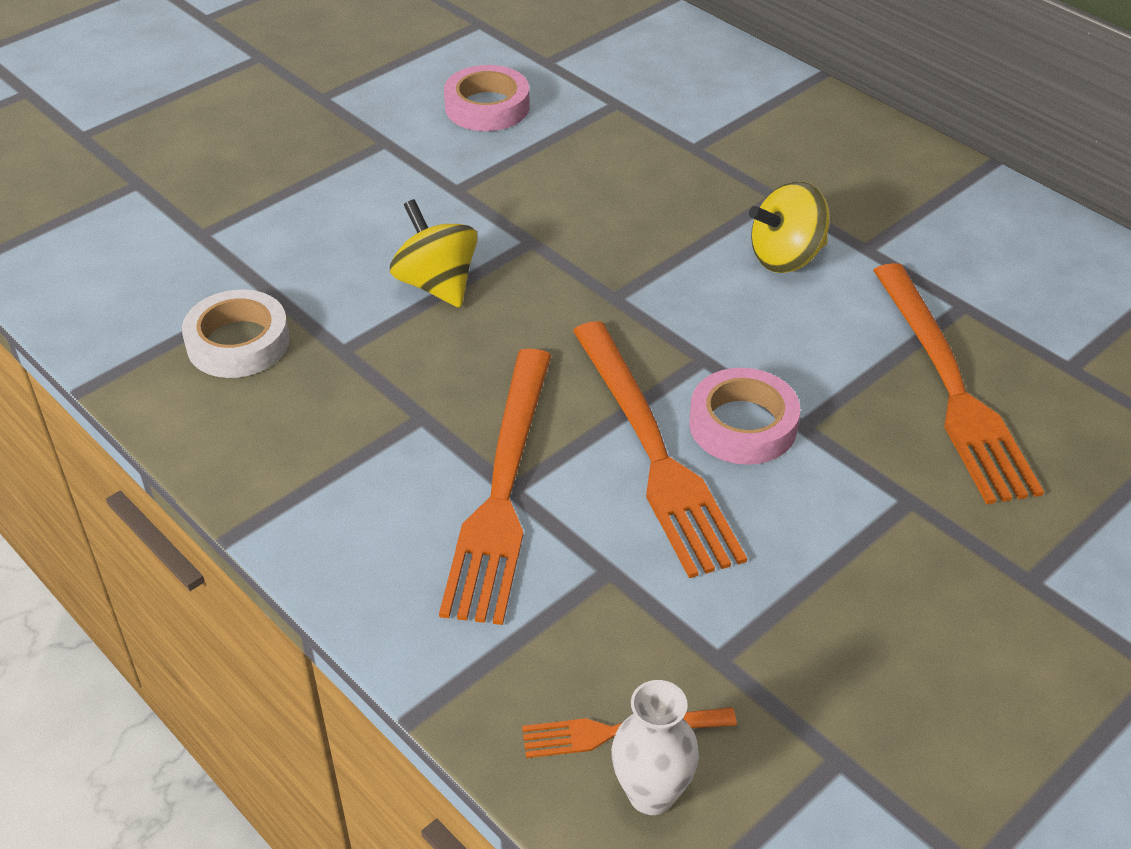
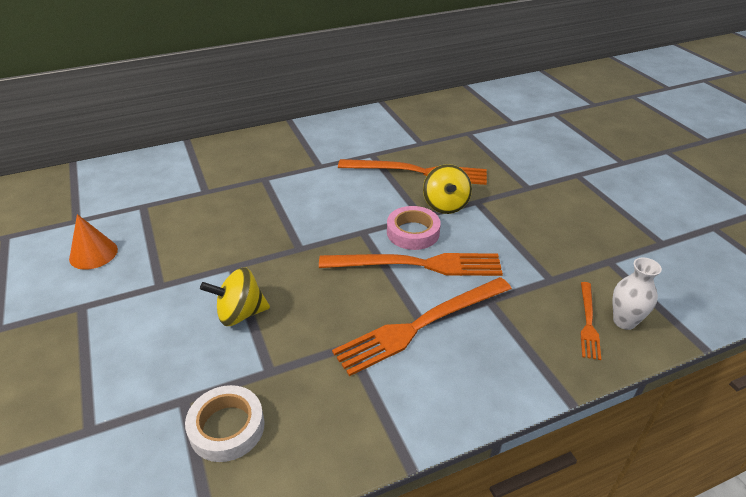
camera: 70 degrees left, 5 degrees down
orange fork [439,349,551,625] -> orange fork turned 120 degrees clockwise [332,277,512,376]
pink tape [444,65,530,131] -> orange cone [69,214,118,270]
yellow spinning top [749,181,830,273] -> yellow spinning top moved to [423,164,472,214]

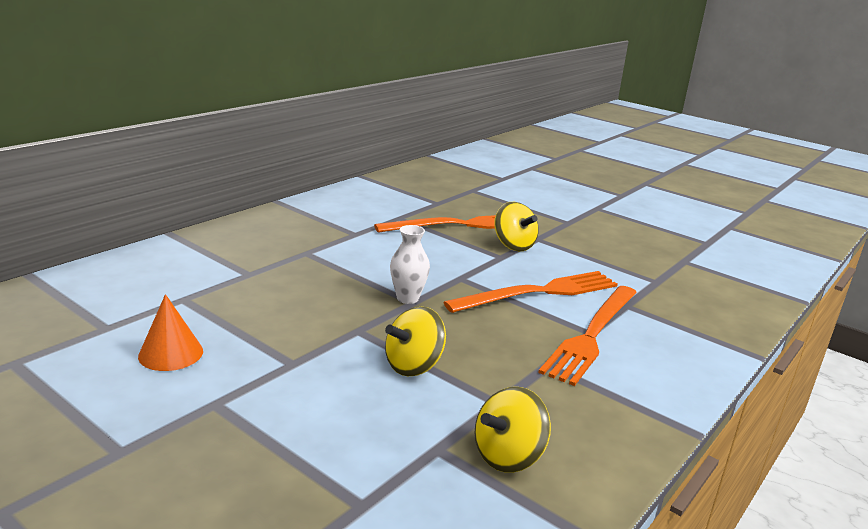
camera: 30 degrees left, 15 degrees down
white tape [185,385,265,462] -> yellow spinning top [475,387,551,473]
pink tape [387,206,441,250] -> none
orange fork [581,282,601,360] -> none
white vase [613,258,662,330] -> white vase moved to [390,225,430,304]

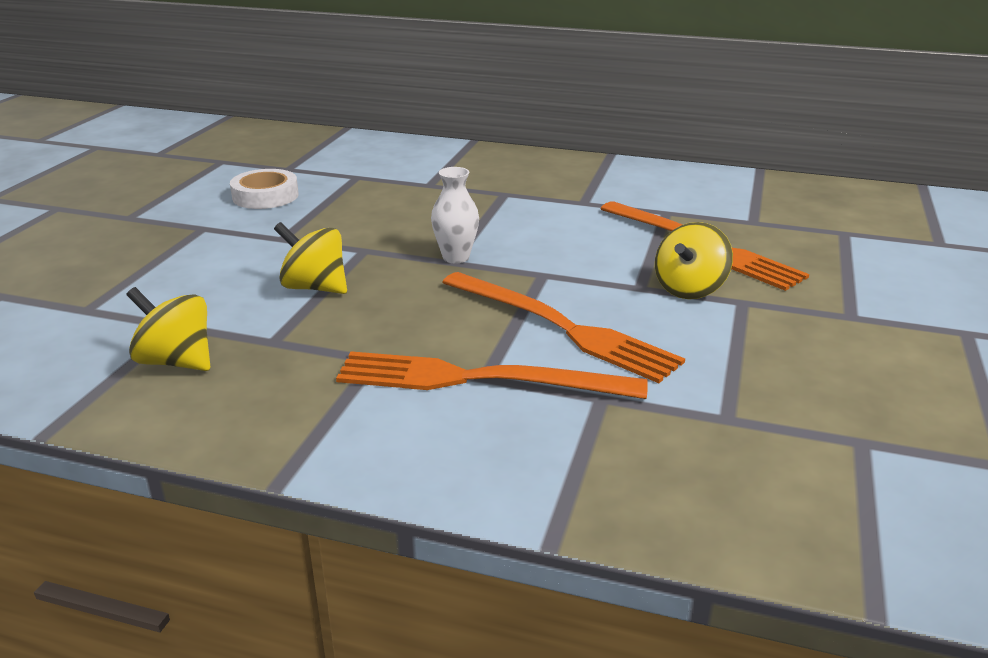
camera: 70 degrees right, 5 degrees up
orange cone [138,294,203,371] -> white tape [230,169,299,209]

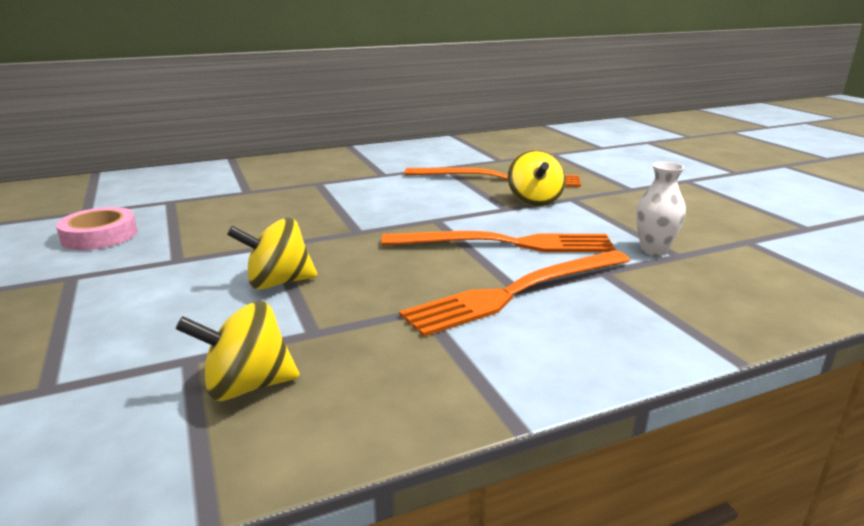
camera: 40 degrees left, 5 degrees down
white tape [230,169,299,209] -> pink tape [56,207,138,250]
white vase [431,167,479,263] -> white vase moved to [636,162,686,256]

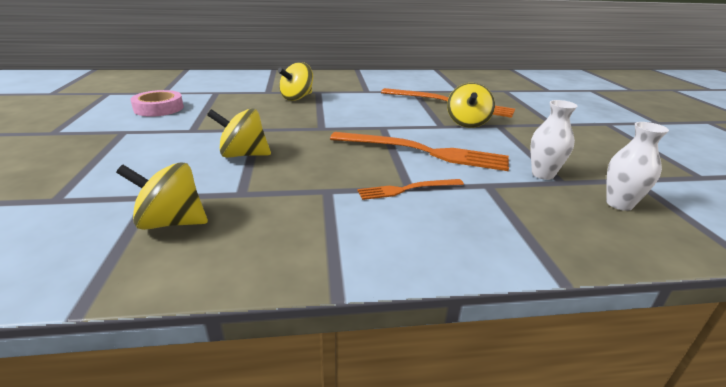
camera: 15 degrees right, 5 degrees up
orange fork [399,250,630,337] -> orange fork [358,179,464,200], size x0.51
none -> yellow spinning top [278,62,313,101]
none -> white vase [606,122,669,211]

